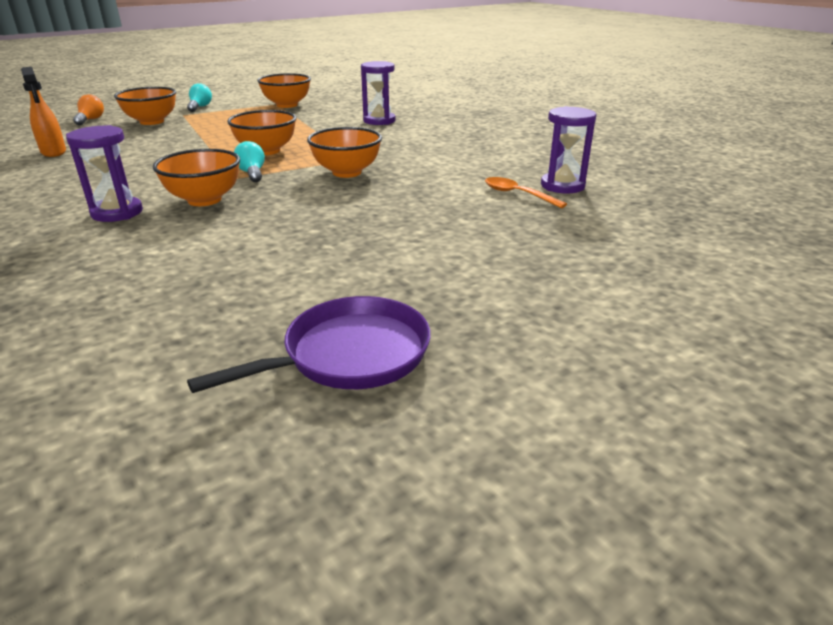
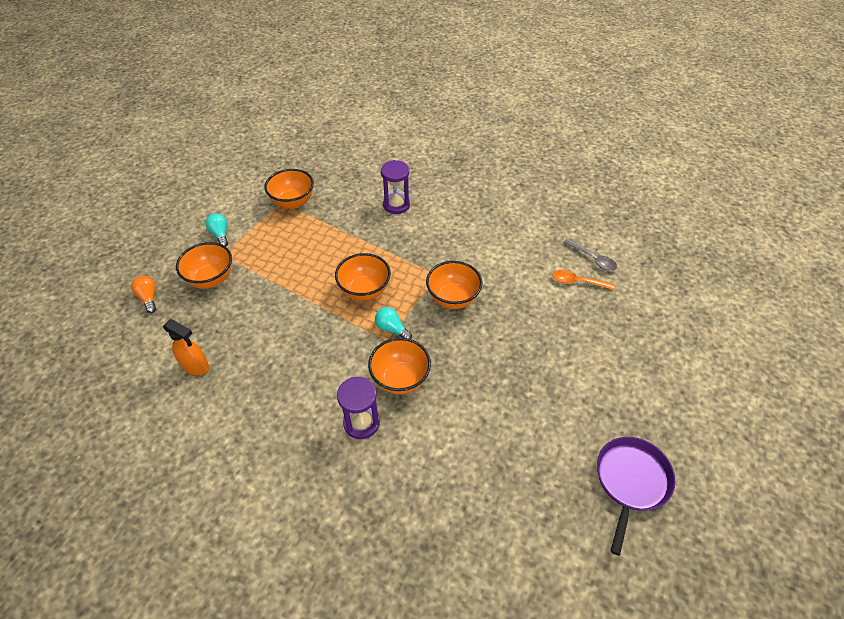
camera: 30 degrees left, 20 degrees up
purple hourglass [541,106,596,193] -> grey spoon [564,239,617,271]

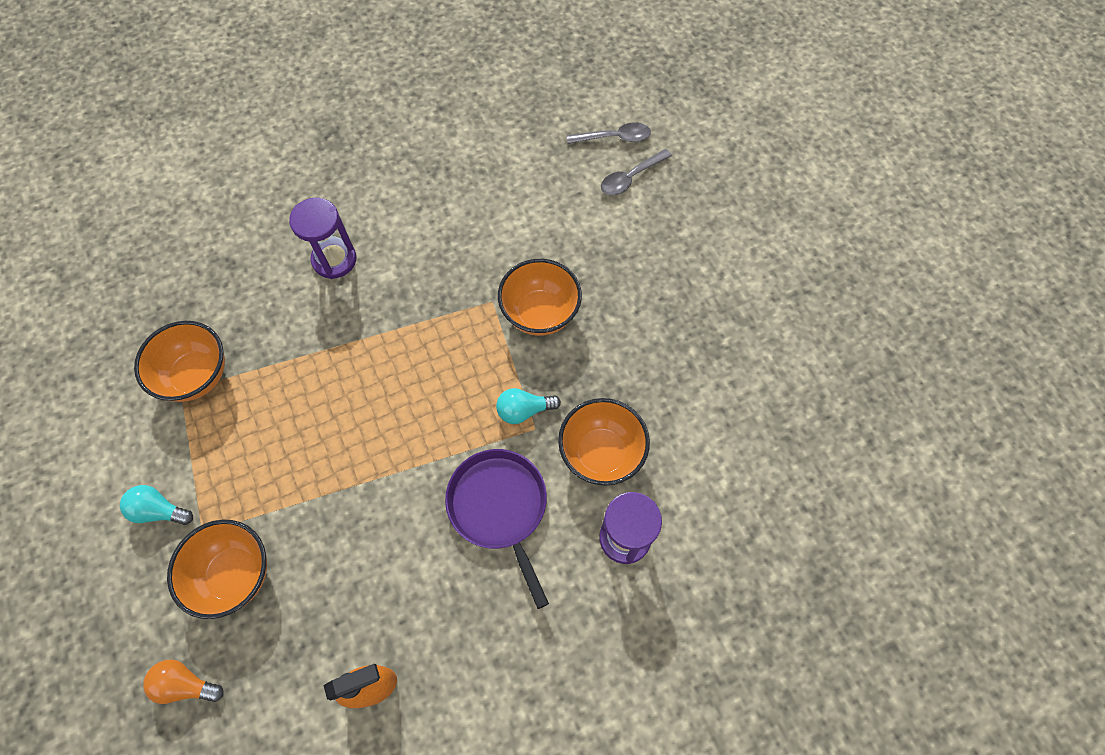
camera: 50 degrees left, 15 degrees up
orange bowl [335,253,391,301] -> none
orange spoon [552,270,615,290] -> grey spoon [601,149,672,195]
purple pan [597,437,675,556] -> purple pan moved to [445,449,549,609]

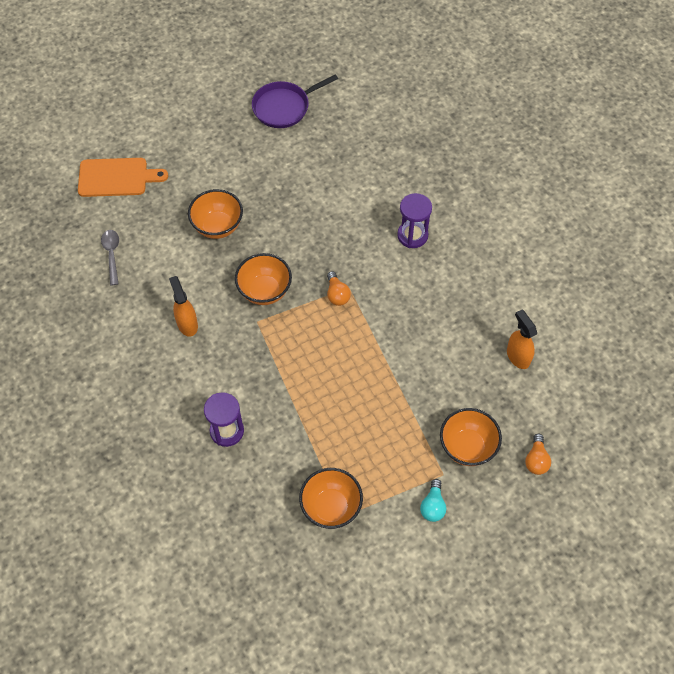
camera: 95 degrees left, 5 degrees down
purple pan [445,449,549,609] -> purple pan moved to [252,74,338,128]
turquoise light bulb [496,388,561,424] -> orange light bulb [327,271,351,306]
orange bowl [558,398,650,486] -> orange bowl moved to [188,189,243,239]
grey spoon [601,149,672,195] -> none
none -> orange cutting board [78,158,168,197]
none -> orange spray bottle [169,276,198,337]

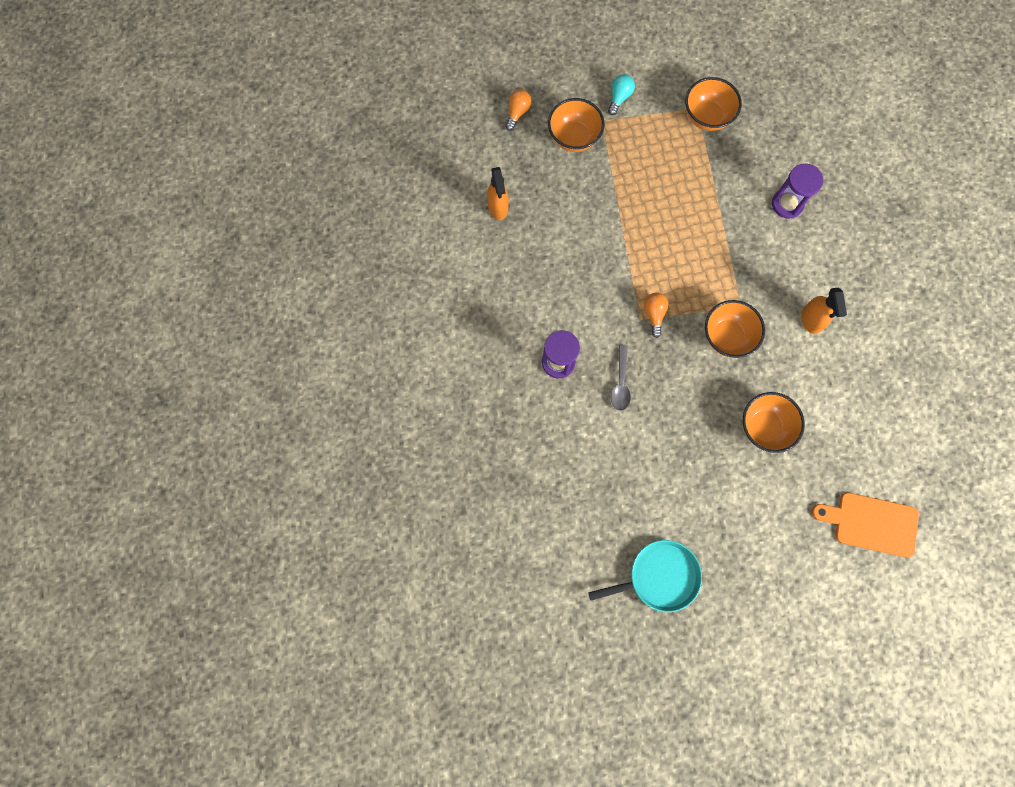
camera: 165 degrees left, 15 degrees up
grey spoon [101,230,119,286] -> grey spoon moved to [611,345,631,411]
purple pan [252,74,338,128] -> turquoise pan [588,540,702,612]

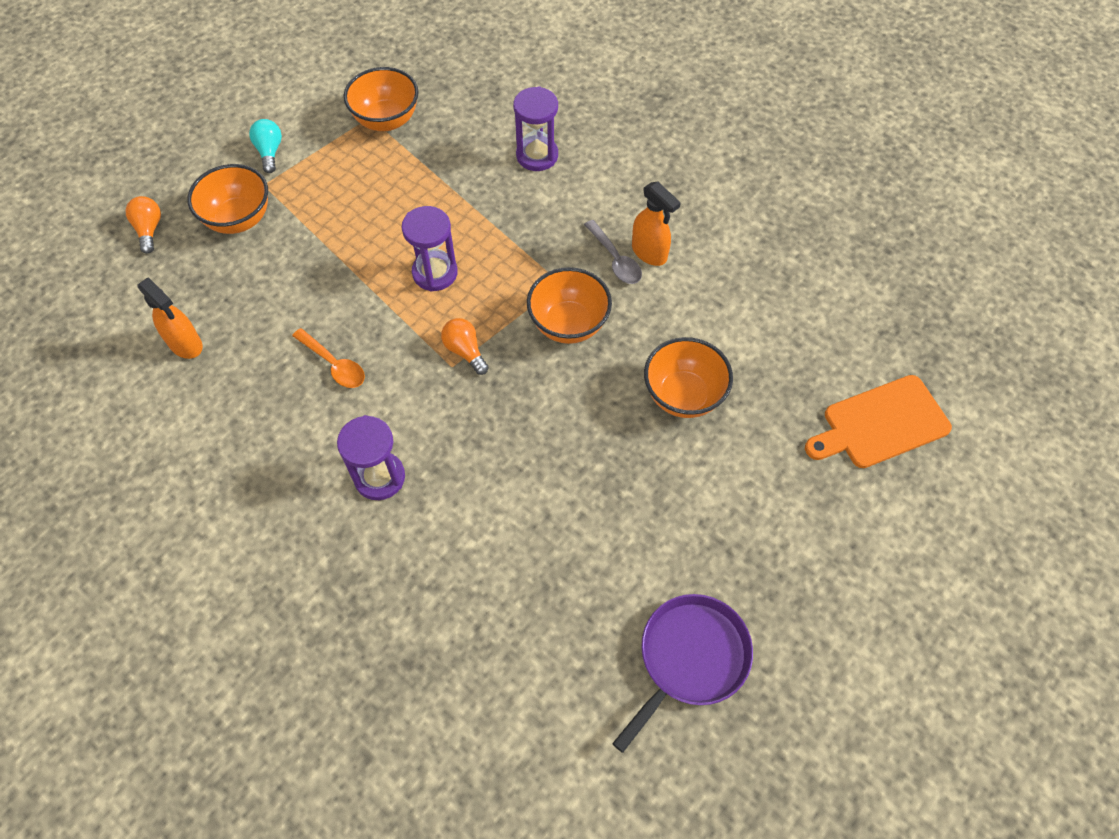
camera: 35 degrees left, 15 degrees down
turquoise pan [588,540,702,612] -> purple pan [612,594,753,753]
grey spoon [611,345,631,411] -> grey spoon moved to [584,220,642,284]
none -> orange spoon [292,328,365,388]
none -> purple hourglass [402,206,458,292]

